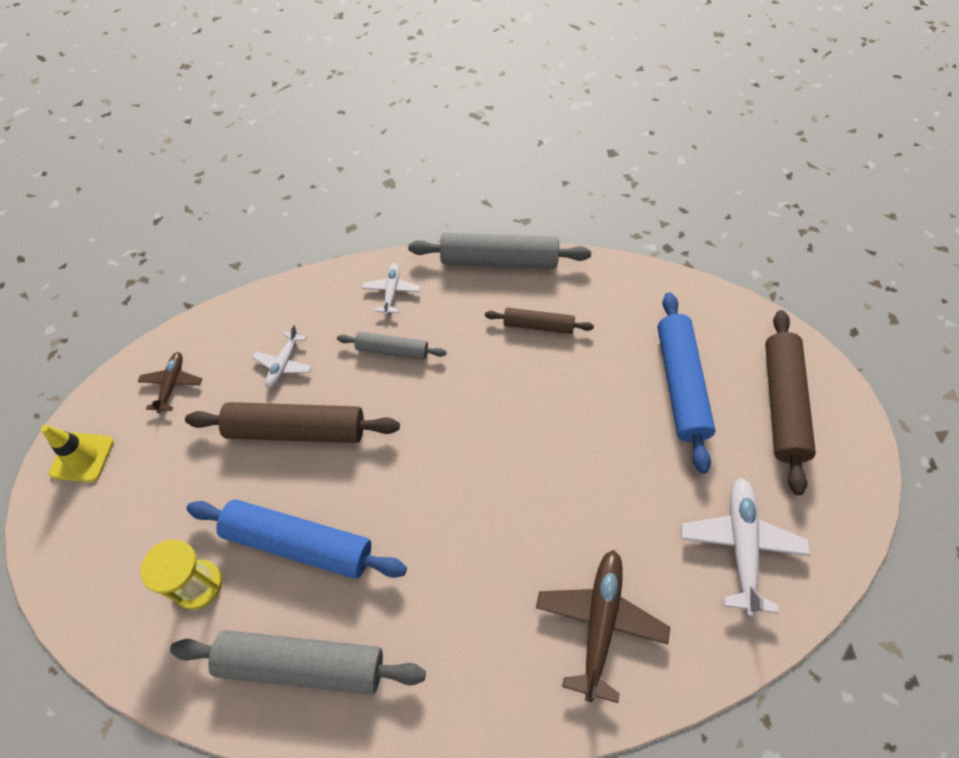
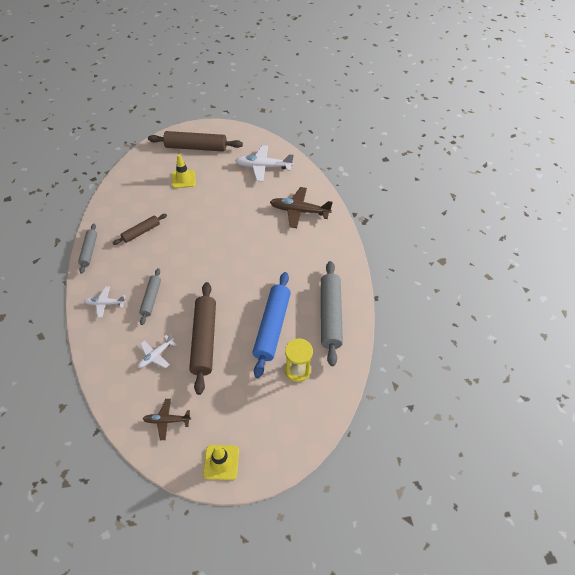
camera: 95 degrees left, 5 degrees down
white plane [252,325,312,389] -> white plane turned 120 degrees clockwise [138,334,177,368]
grey rolling pin [408,233,591,268] -> grey rolling pin [78,224,97,274], size x0.57
brown rolling pin [485,308,594,334] -> brown rolling pin turned 45 degrees clockwise [113,214,167,245]
blue rolling pin [657,292,716,473] -> yellow traffic cone [172,154,196,188]

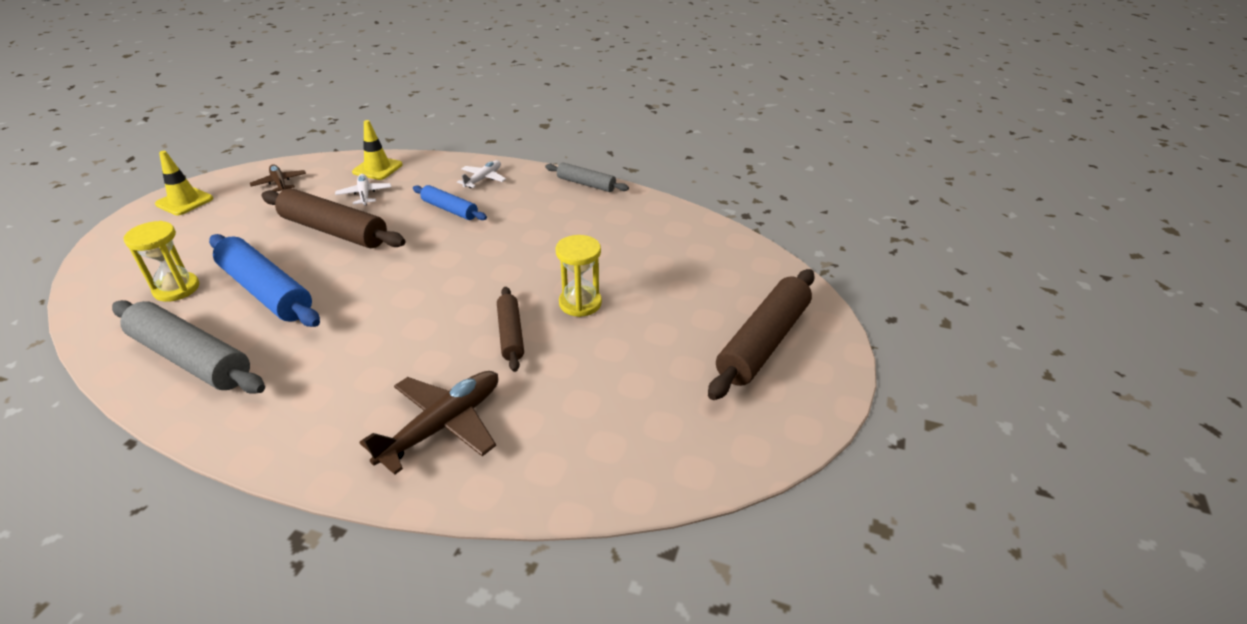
camera: 120 degrees right, 15 degrees down
brown rolling pin [113,214,167,245] -> brown rolling pin moved to [497,287,524,372]
grey rolling pin [139,268,161,325] -> blue rolling pin [413,185,487,220]
brown plane [143,399,191,440] -> brown plane turned 60 degrees counterclockwise [250,164,306,192]
yellow traffic cone [172,154,196,188] -> yellow traffic cone moved to [352,120,403,180]
white plane [235,145,294,182] -> none
none -> yellow hourglass [556,235,602,317]

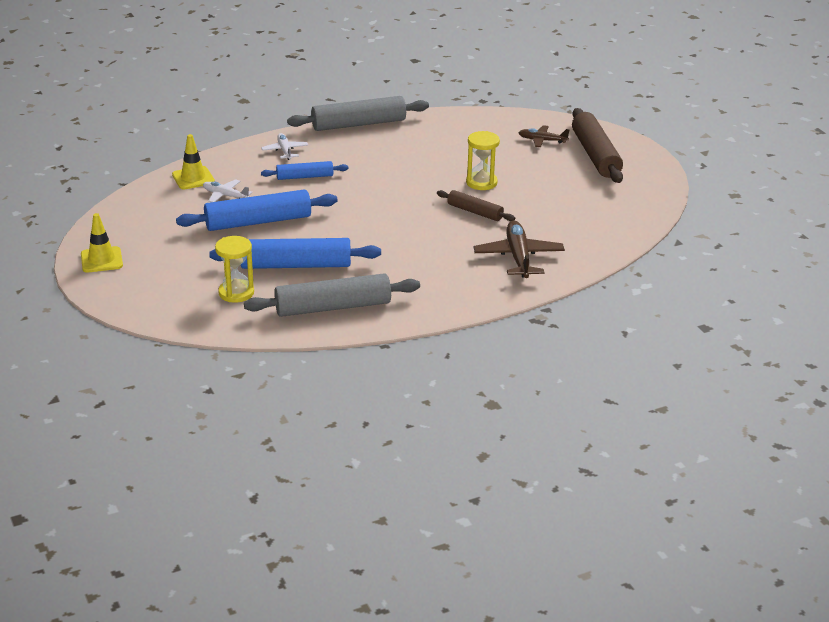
camera: 45 degrees left, 5 degrees down
brown plane [250,164,306,192] -> brown plane moved to [518,125,570,147]
brown rolling pin [261,188,406,248] -> blue rolling pin [176,189,338,231]
grey rolling pin [545,162,629,192] -> grey rolling pin [287,96,429,131], size x1.77

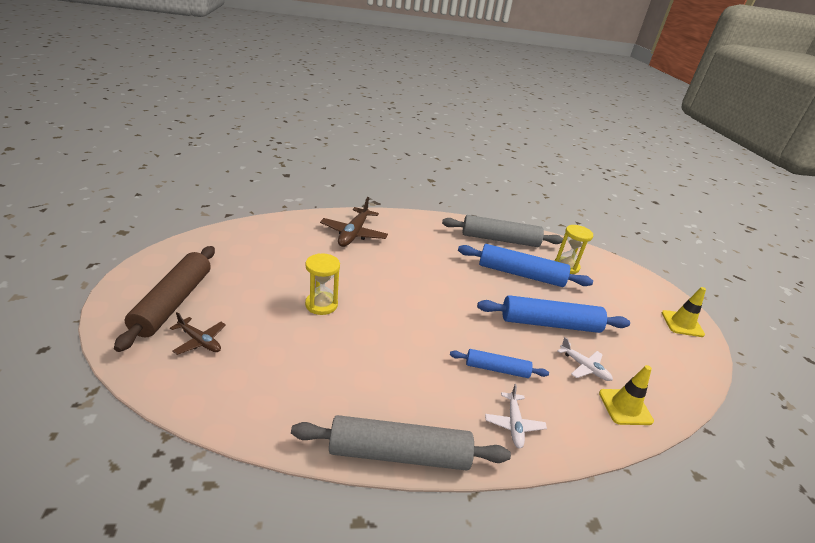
camera: 165 degrees left, 0 degrees up
brown rolling pin [437,190,515,221] -> none

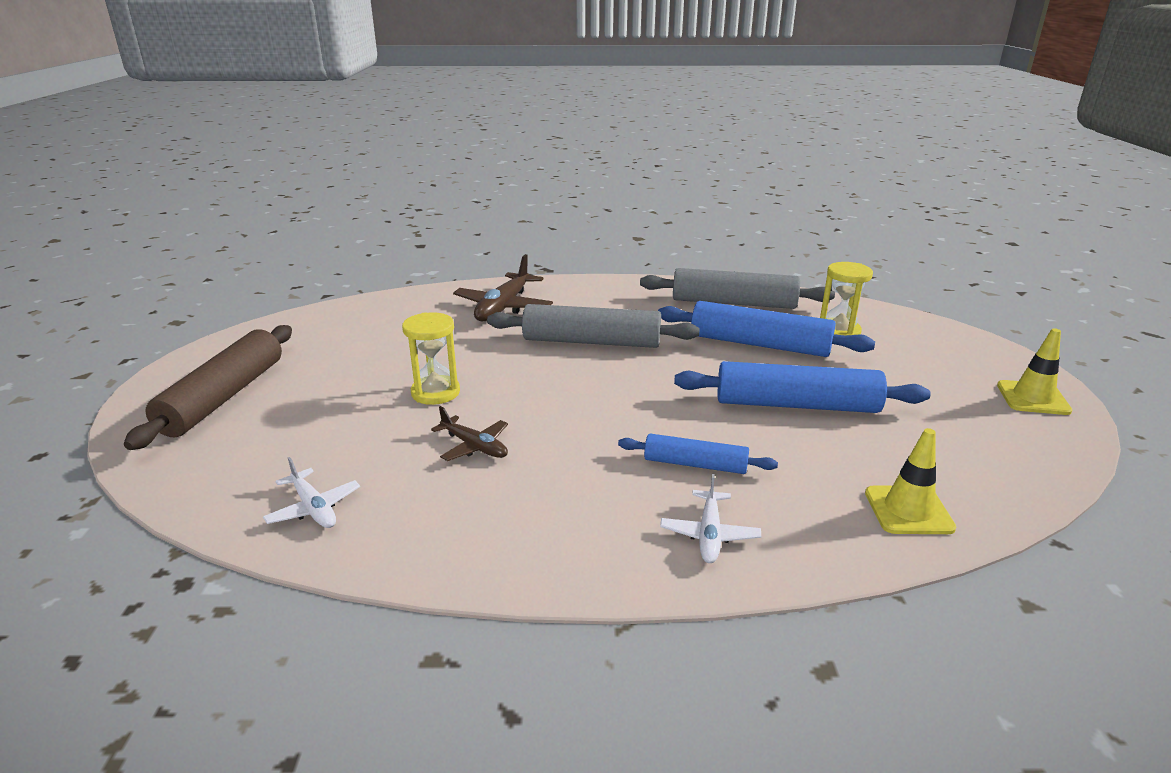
camera: 10 degrees right, 5 degrees down
brown plane [170,312,226,355] -> brown plane moved to [431,406,508,461]
grey rolling pin [291,415,511,471] -> grey rolling pin moved to [487,304,700,348]
white plane [558,337,613,381] -> white plane moved to [263,457,360,528]

